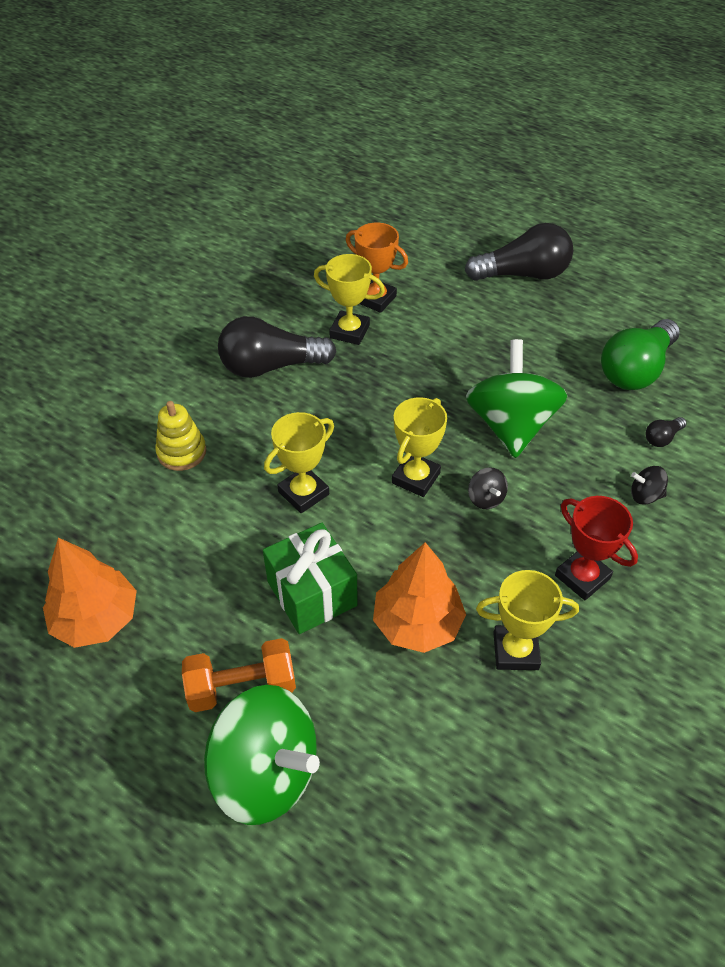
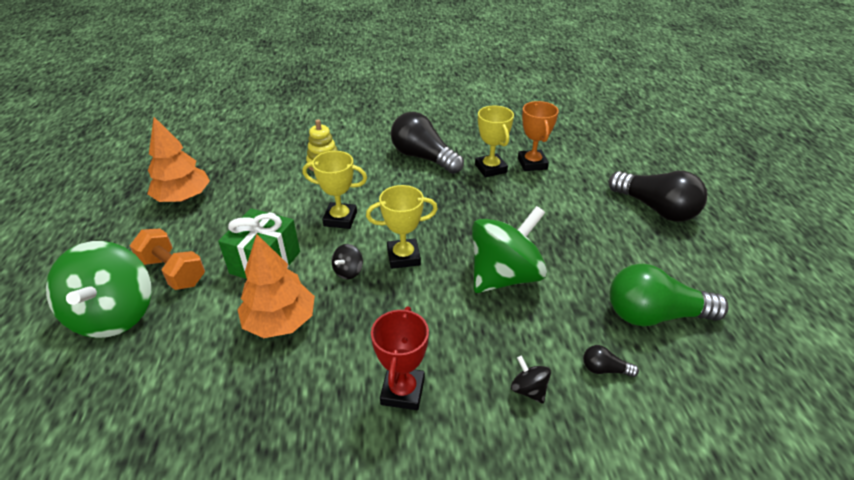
camera: 50 degrees right, 10 degrees down
black spinning top [468,467,508,509] -> black spinning top moved to [332,244,363,279]
yellow trophy [476,570,579,670] -> none

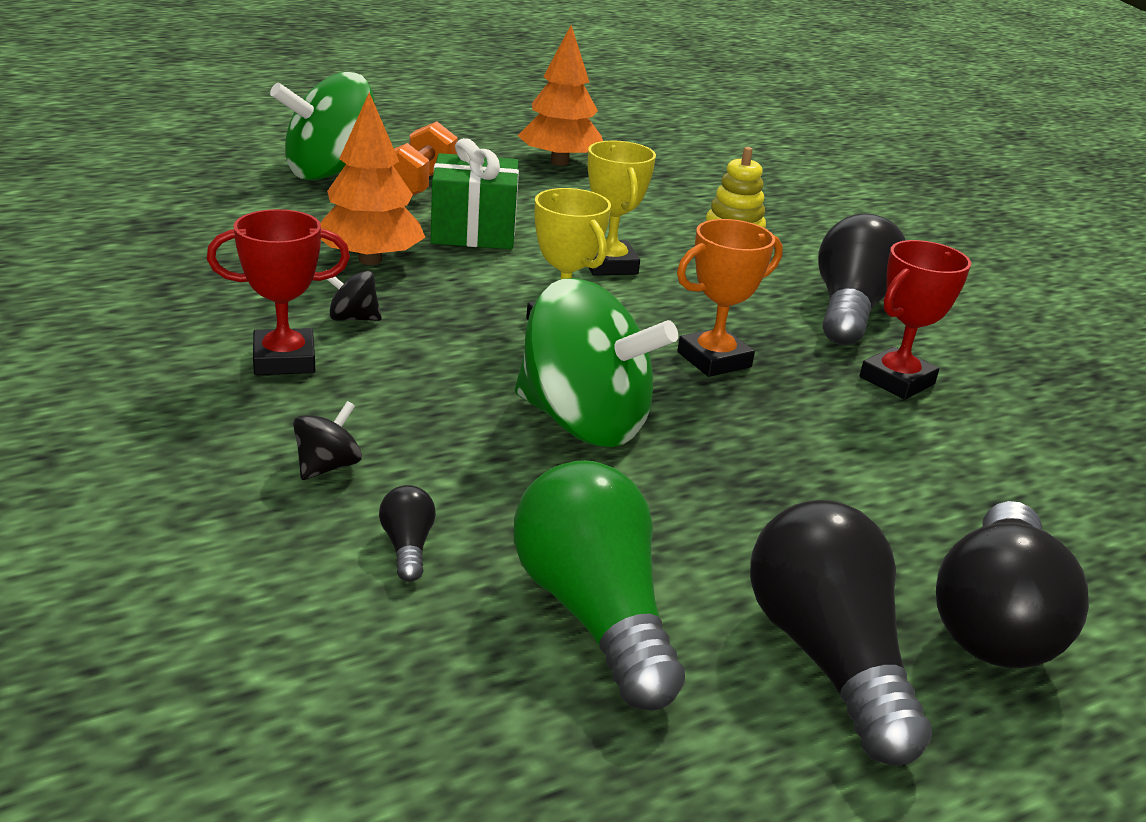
camera: 65 degrees right, 10 degrees down
black spinning top [332,244,363,279] -> black spinning top moved to [325,269,382,321]
yellow trophy [475,106,514,178] -> red trophy [860,240,971,400]
orange trophy [518,101,559,171] -> orange trophy moved to [677,219,783,377]
none -> black light bulb [750,500,932,766]

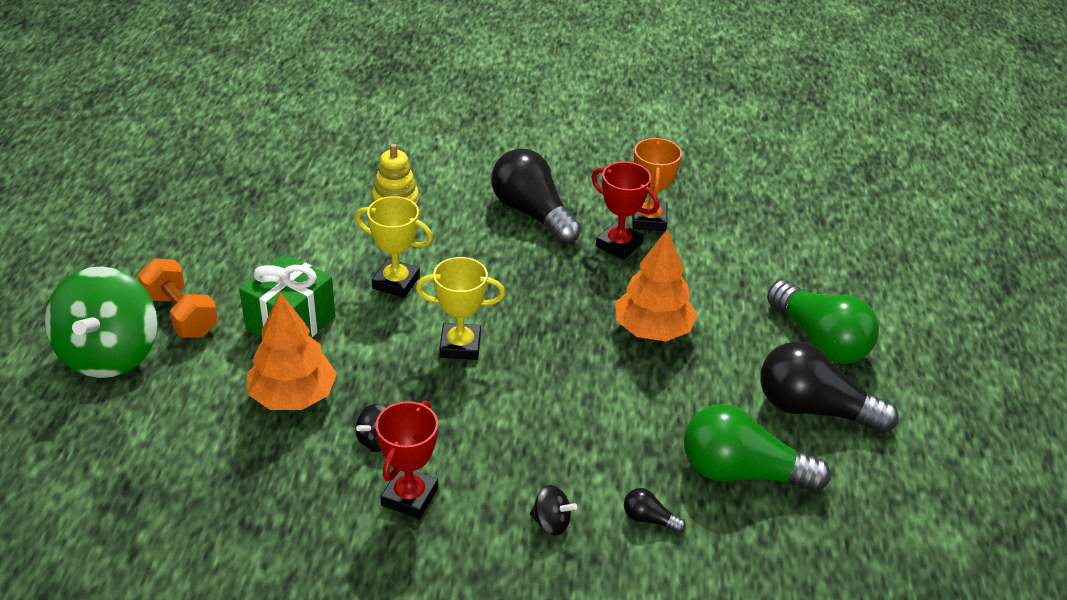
camera: 55 degrees left, 10 degrees up
black spinning top [293,401,362,480] -> black spinning top turned 135 degrees clockwise [530,485,577,536]
green spinning top [515,278,678,447] -> none
orange tree [518,25,603,166] -> orange tree moved to [615,229,697,341]
orange trophy [677,219,783,377] -> orange trophy moved to [632,138,682,231]
red trophy [860,240,971,400] -> red trophy turned 45 degrees counterclockwise [591,162,659,260]
black light bulb [936,501,1089,668] -> green light bulb [767,280,879,364]

